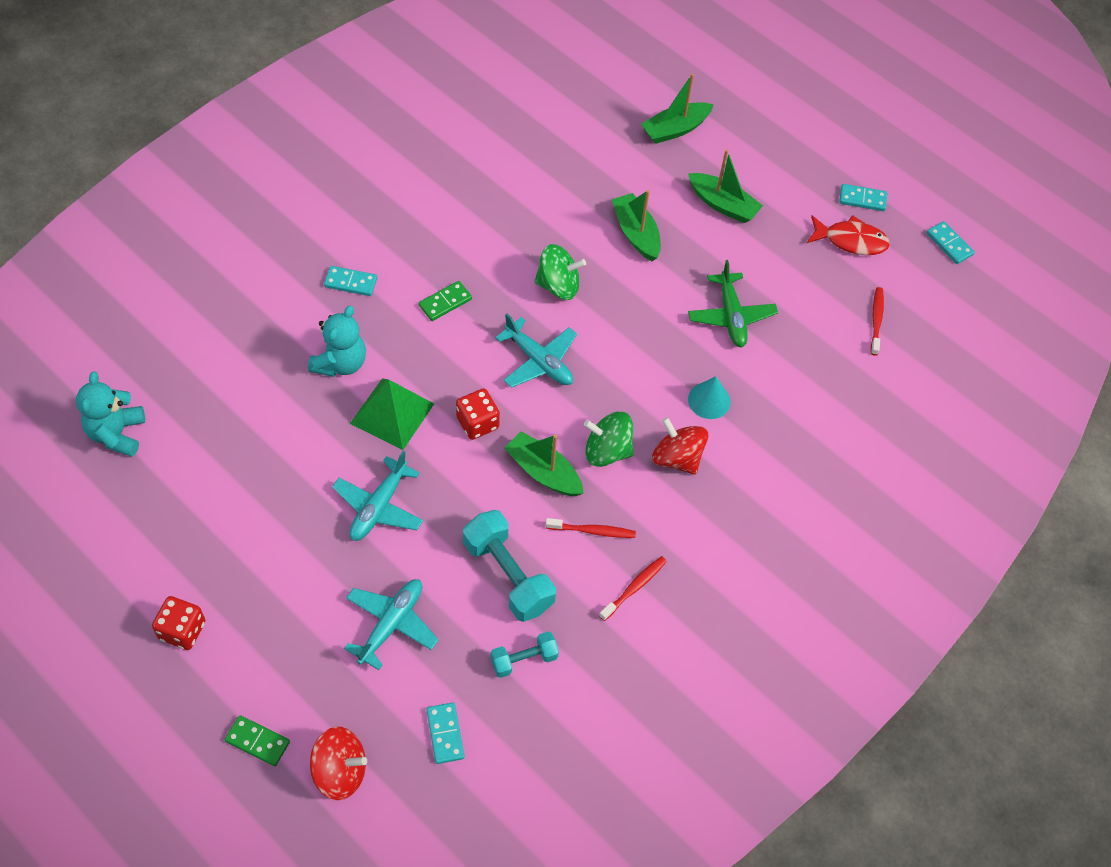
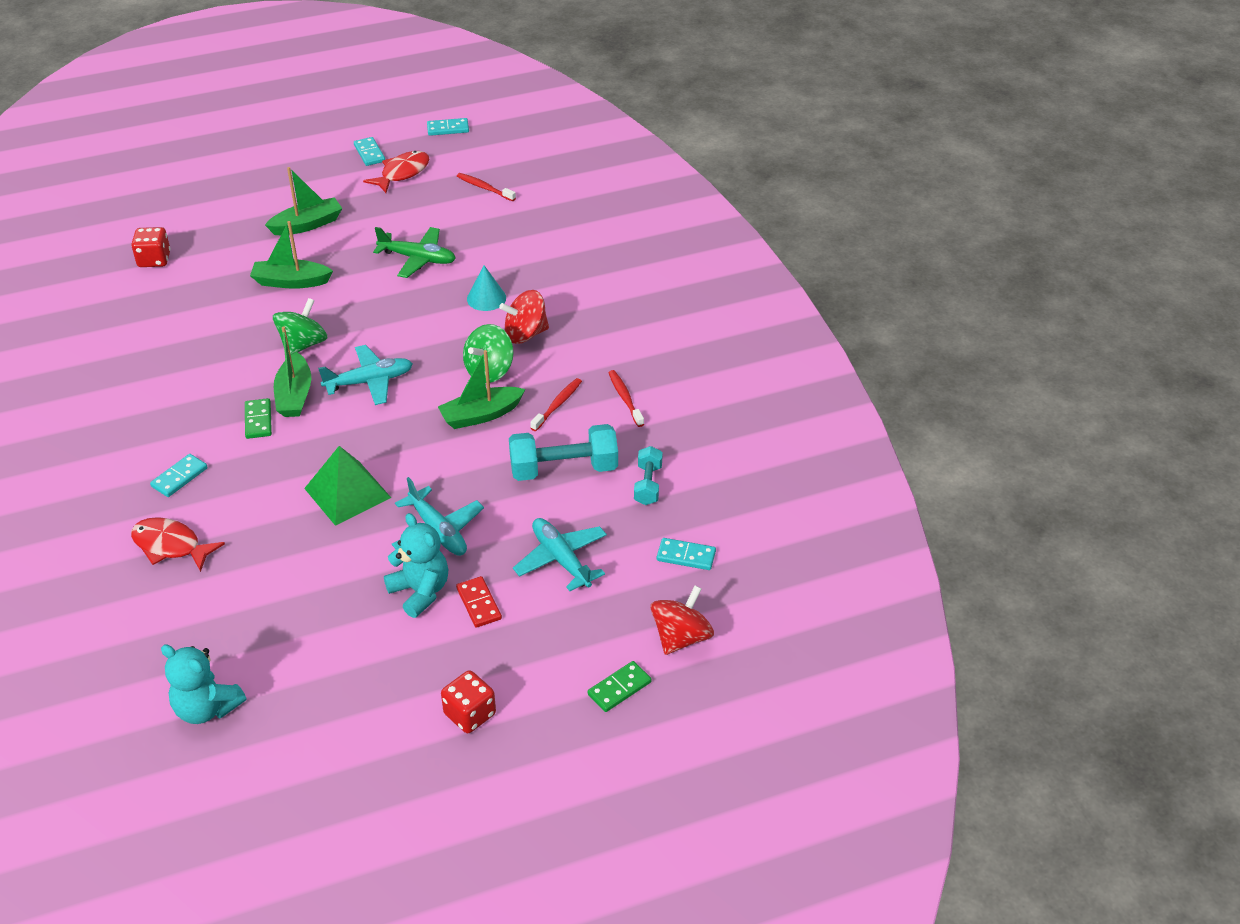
camera: 60 degrees left, 15 degrees down
turquoise teddy bear [308,306,366,377] -> turquoise teddy bear moved to [384,513,448,618]
red dice [456,389,500,440] -> red dice moved to [131,227,170,267]
green boat [641,74,714,144] -> green boat moved to [274,327,311,417]
turquoise domino [839,184,887,211] -> turquoise domino turned 60 degrees counterclockwise [354,137,385,166]
none -> red fish [131,517,225,572]
none -> red domino [456,576,502,628]

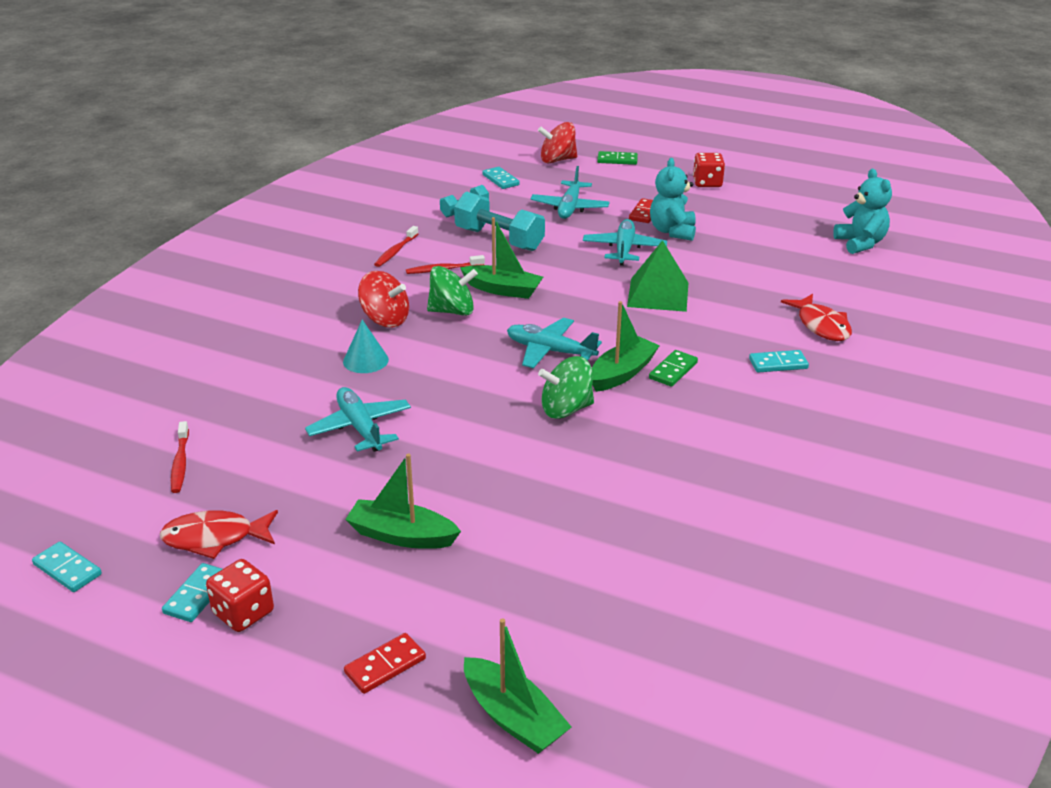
camera: 135 degrees left, 10 degrees down
red dice [131,227,170,267] -> red dice moved to [206,559,274,632]
green boat [250,221,333,289] -> green boat moved to [464,618,571,754]
green plane [373,227,456,278] -> turquoise plane [305,387,411,452]
none -> red domino [344,633,426,694]

